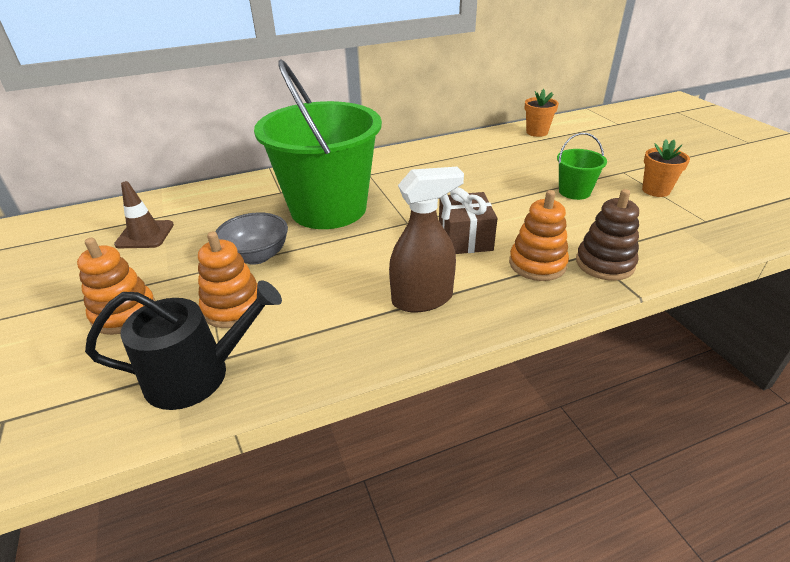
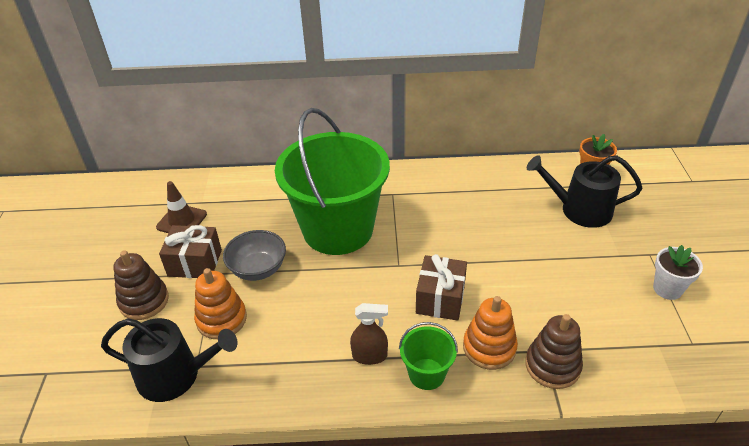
camera: 20 degrees right, 5 degrees up
orange stacking toy [77,238,156,335] -> brown stacking toy [113,250,169,320]
brown spray bottle [389,167,464,312] -> brown spray bottle [350,303,388,365], size x0.64
green bucket [557,133,607,200] -> green bucket moved to [399,322,458,390]
orange flower pot [642,139,690,197] -> white flower pot [653,245,703,300]
none -> brown gift [159,225,222,278]
none -> black watering can [527,155,642,228]

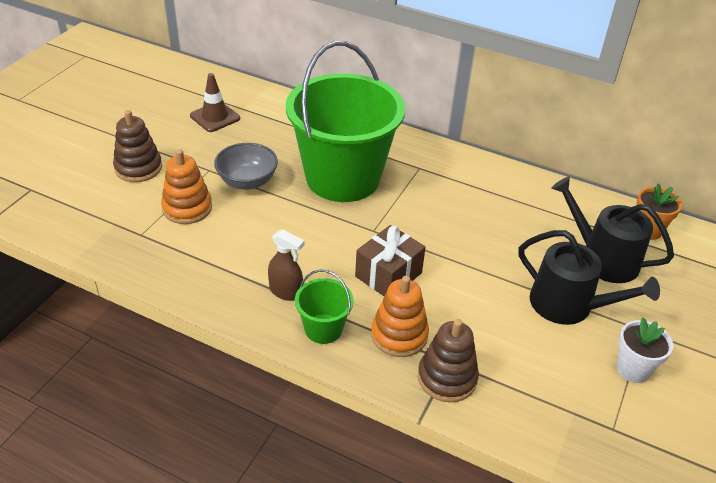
camera: 25 degrees right, 0 degrees up
black watering can [101,318,238,402] -> black watering can moved to [518,230,660,325]
brown gift [159,225,222,278] -> none

